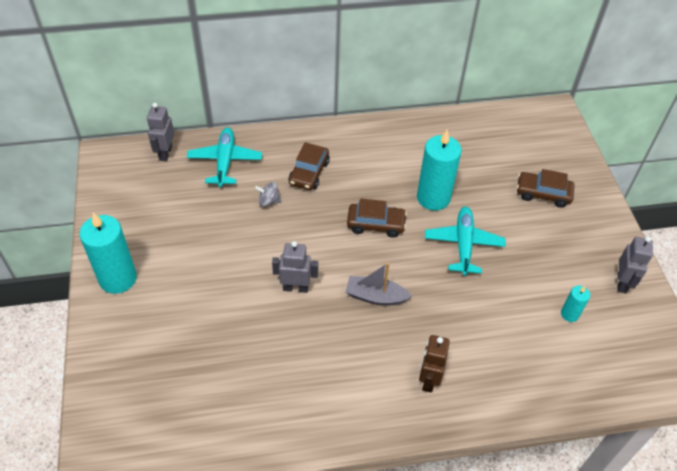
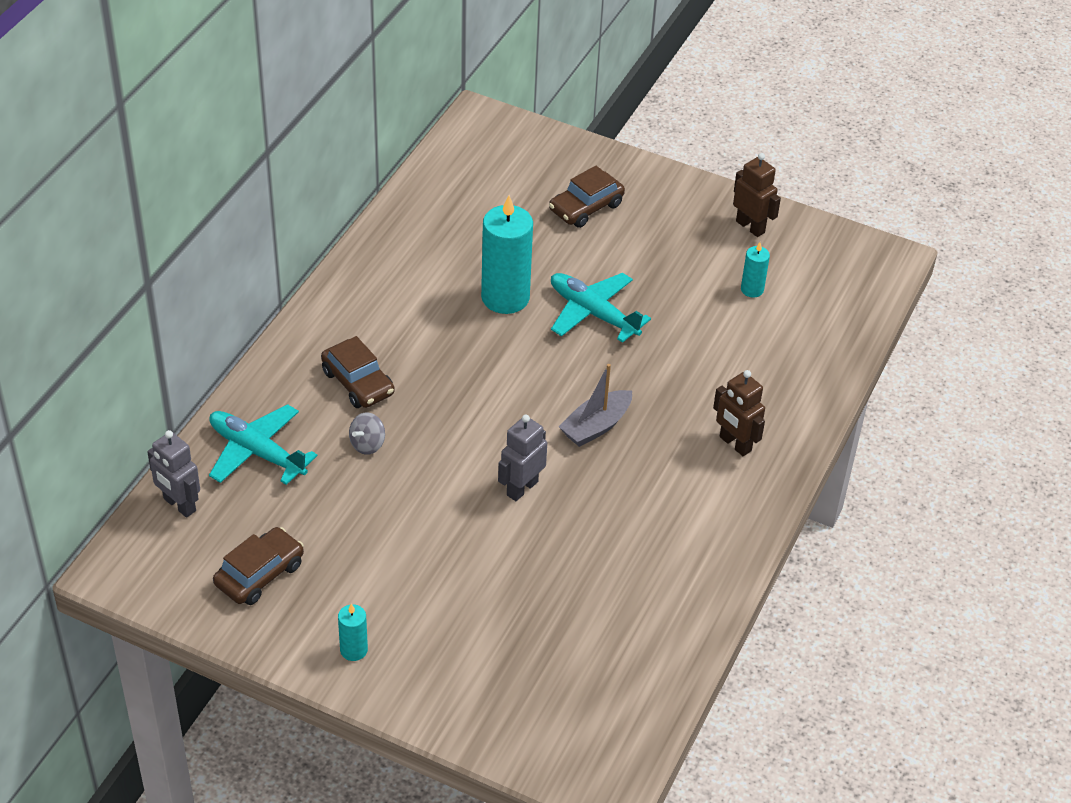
camera: 55 degrees left, 5 degrees down
turquoise candle [79,212,137,294] -> turquoise candle [338,604,368,661], size x0.48
brown car [347,199,407,238] -> brown car moved to [213,527,304,605]
grey robot [618,236,653,293] -> brown robot [733,153,781,237]

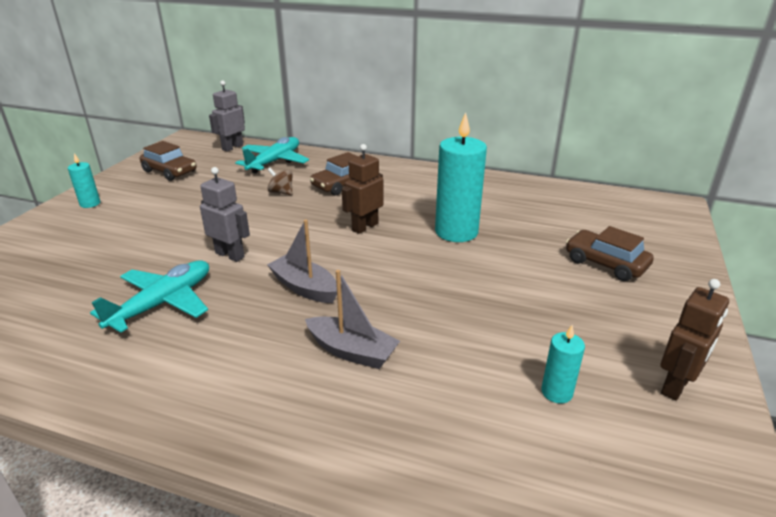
camera: 85 degrees right, 15 degrees down
grey spinning top [349,412,385,455] -> brown spinning top [267,168,293,195]
turquoise plane [551,273,651,343] -> turquoise plane moved to [90,260,209,333]
brown robot [713,370,765,456] -> brown robot moved to [342,144,383,234]
none -> grey boat [305,270,400,369]

